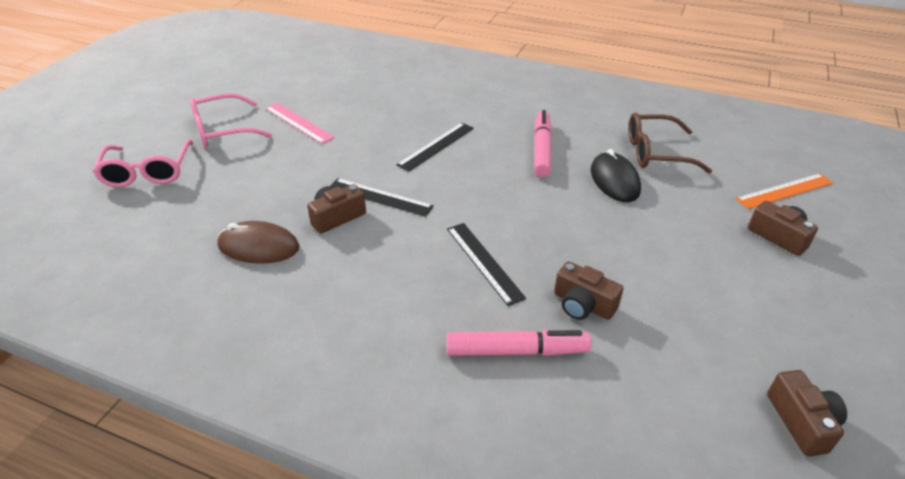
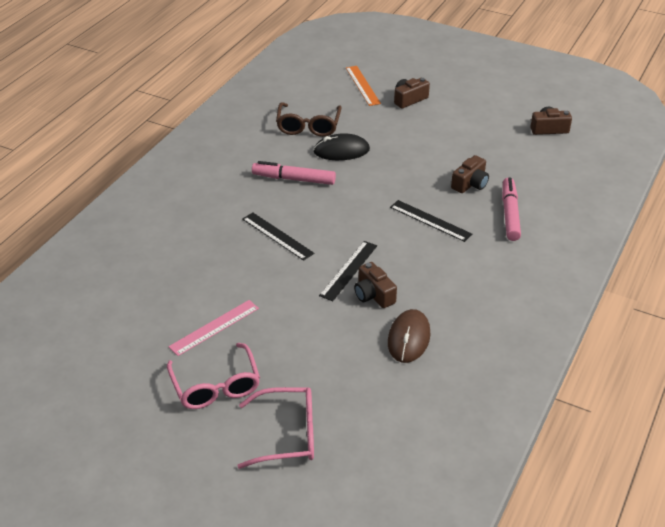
camera: 85 degrees left, 0 degrees up
black ruler [447,223,526,306] -> black ruler turned 60 degrees clockwise [390,200,472,242]

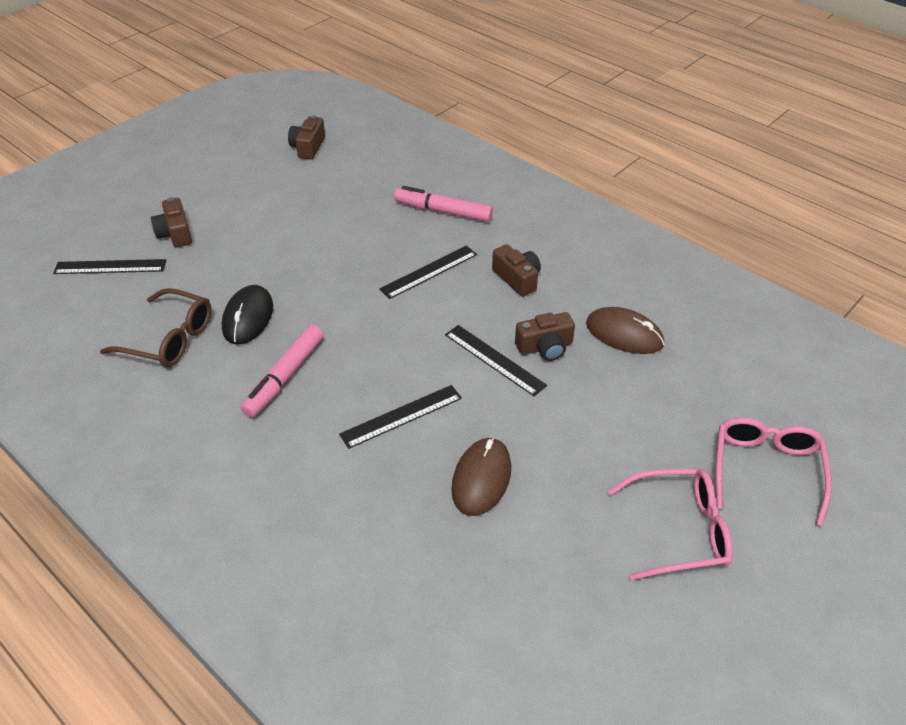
camera: 75 degrees left, 5 degrees up
pink ruler [168,300,259,356] -> none
orange ruler [346,66,381,106] -> black ruler [53,259,166,274]
brown camera [451,155,489,193] -> brown camera moved to [492,244,541,297]
none -> brown mouse [451,437,511,516]

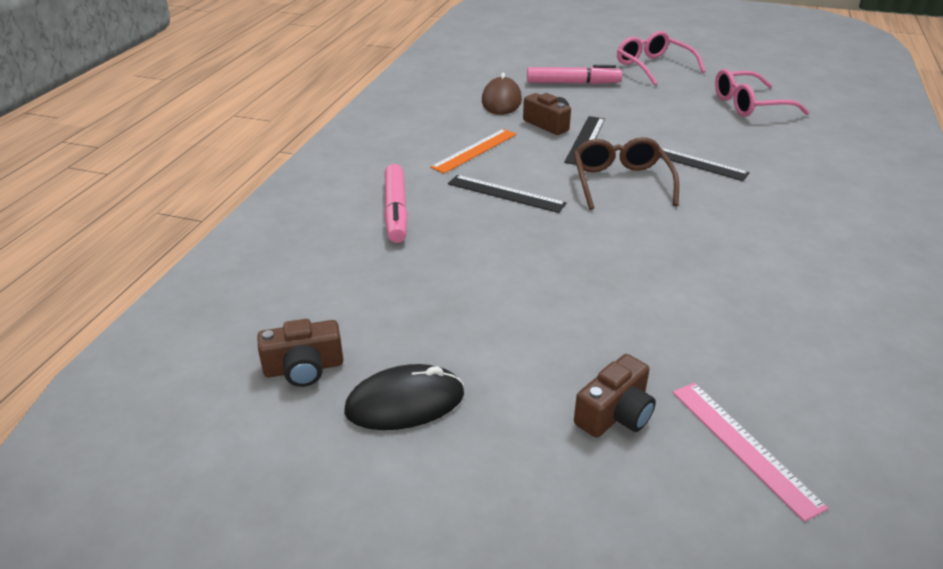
camera: 115 degrees left, 10 degrees down
black ruler [53,259,166,274] -> pink ruler [672,383,828,522]
brown glasses [100,288,212,367] -> brown glasses moved to [574,137,679,210]
black mouse [222,285,273,345] -> black mouse moved to [344,364,464,430]
pink marker [241,325,323,418] -> pink marker moved to [527,65,622,84]
brown mouse [451,437,511,516] -> none
brown camera [492,244,541,297] -> orange ruler [430,129,517,173]
pink glasses [716,417,832,526] -> pink glasses moved to [715,69,809,117]

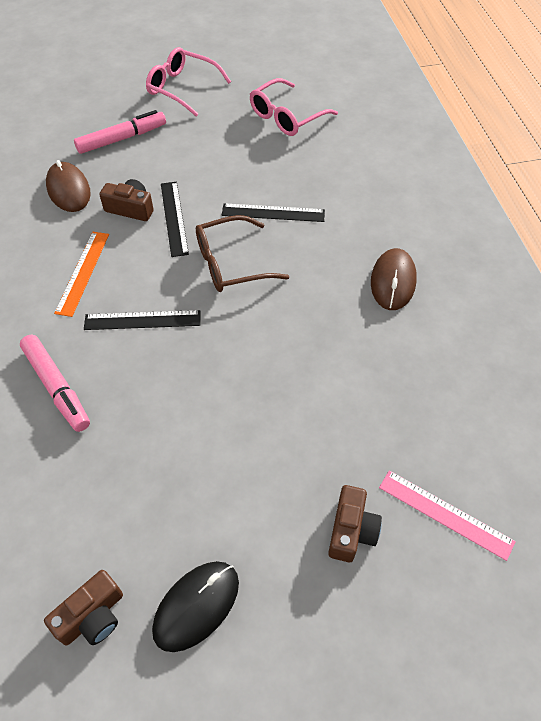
camera: 30 degrees left, 20 degrees up
brown glasses [574,137,679,210] -> brown glasses turned 75 degrees counterclockwise [196,215,289,292]
none -> brown mouse [371,248,417,310]

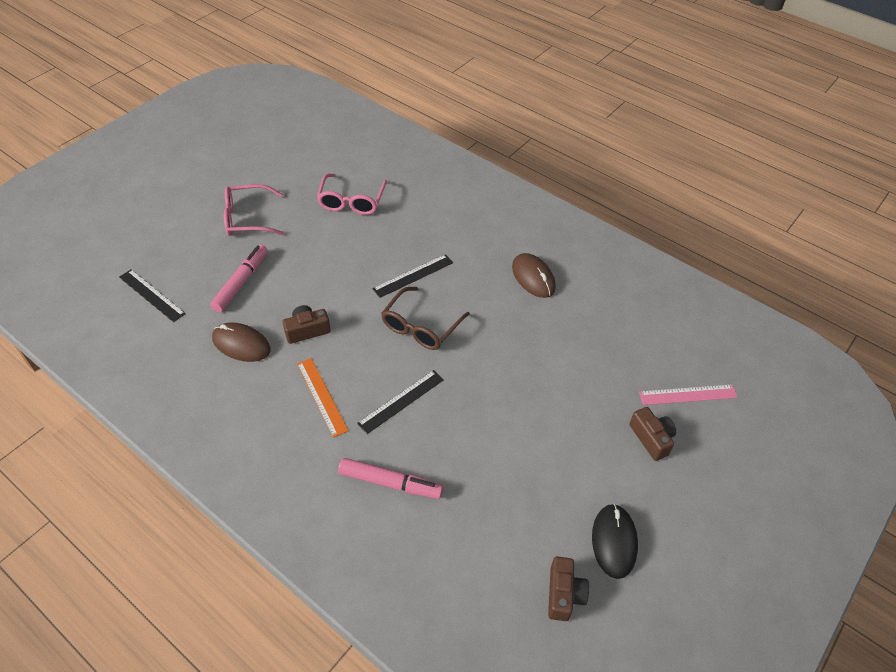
camera: 40 degrees left, 5 degrees down
black ruler [161,182,189,257] -> black ruler moved to [119,269,186,322]

